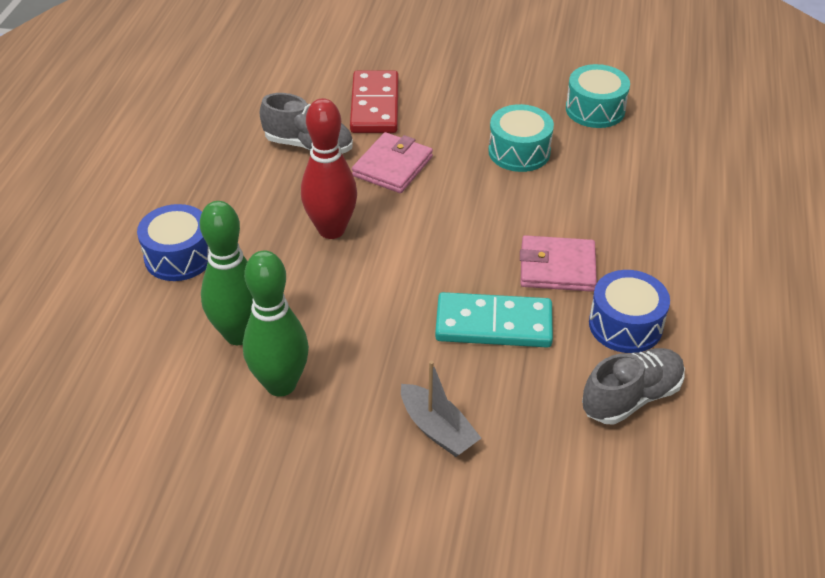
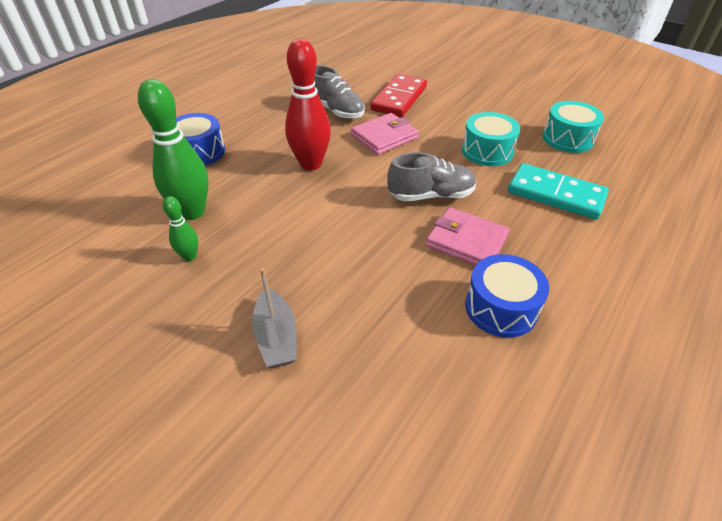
camera: 25 degrees right, 0 degrees up
green bowling pin [243,251,309,397] -> green bowling pin [163,196,198,261], size x0.50
turquoise domino [435,292,553,348] -> turquoise domino moved to [508,163,609,220]
grey shoe [582,348,685,425] -> grey shoe moved to [387,152,477,201]

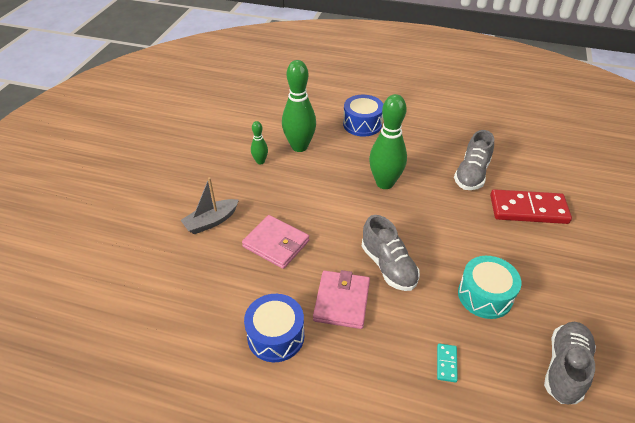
camera: 70 degrees right, 0 degrees up
red bowling pin [285,39,331,171] -> green bowling pin [369,94,407,189]
pink wallet [351,113,418,155] -> pink wallet moved to [242,215,309,269]
turquoise domino [508,163,609,220] -> turquoise domino [437,344,458,383], size x0.41
turquoise drum [543,101,604,153] -> grey shoe [544,322,596,405]

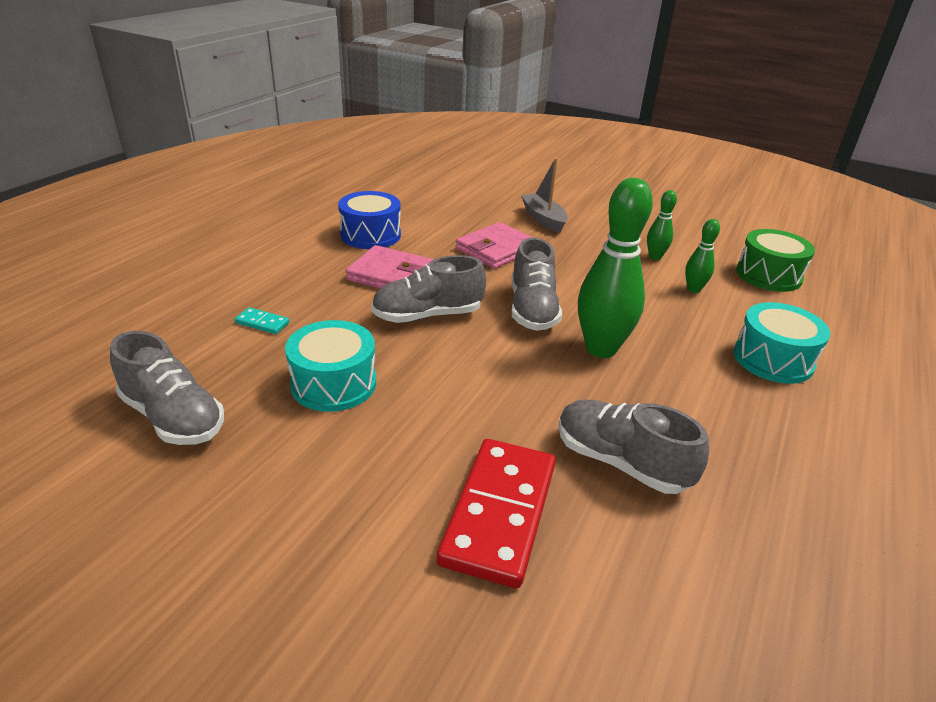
camera: 100 degrees right, 10 degrees down
green bowling pin [282,60,316,152] -> green bowling pin [685,219,720,293], size x0.50
blue drum [343,95,383,137] -> turquoise drum [734,302,830,384]
none -> grey shoe [511,238,562,331]
none -> green drum [736,229,815,292]

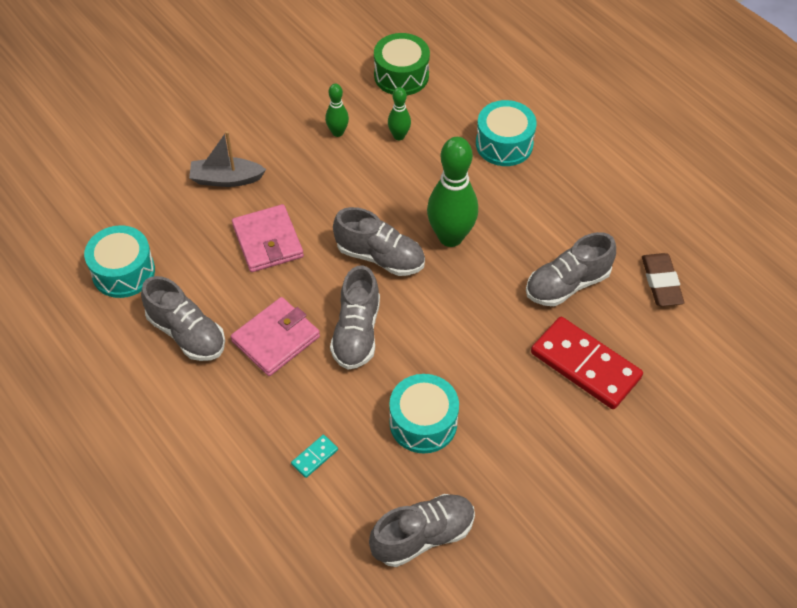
camera: 65 degrees left, 20 degrees up
blue drum [338,191,401,249] -> grey shoe [141,276,225,361]
none -> turquoise drum [84,225,155,298]
none -> brown eraser [642,253,685,306]

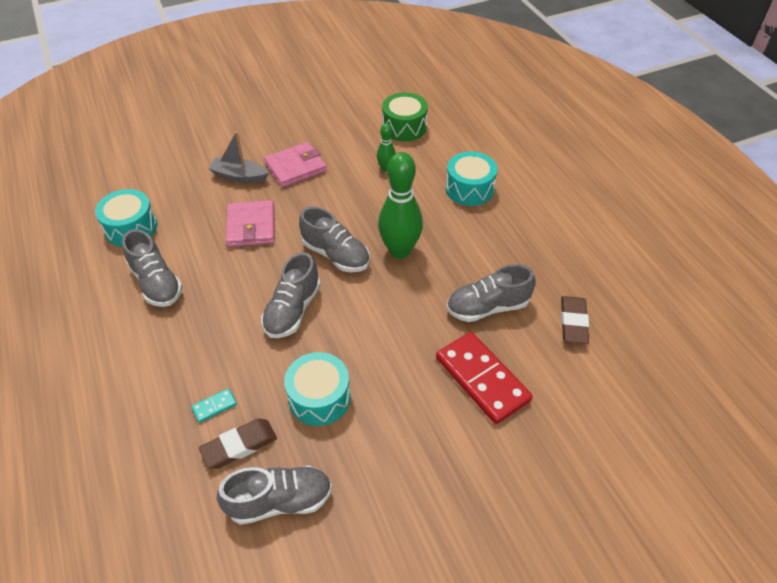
camera: 15 degrees right, 5 degrees down
pink wallet [231,297,320,376] -> pink wallet moved to [264,142,327,187]
green bowling pin [325,84,349,137] -> none
none -> brown eraser [199,418,277,469]

